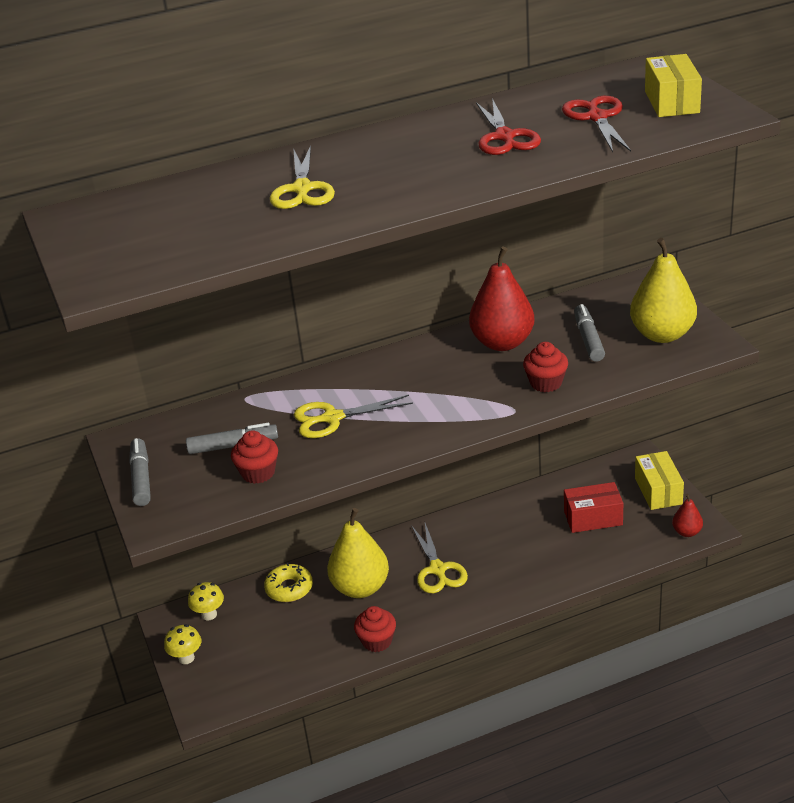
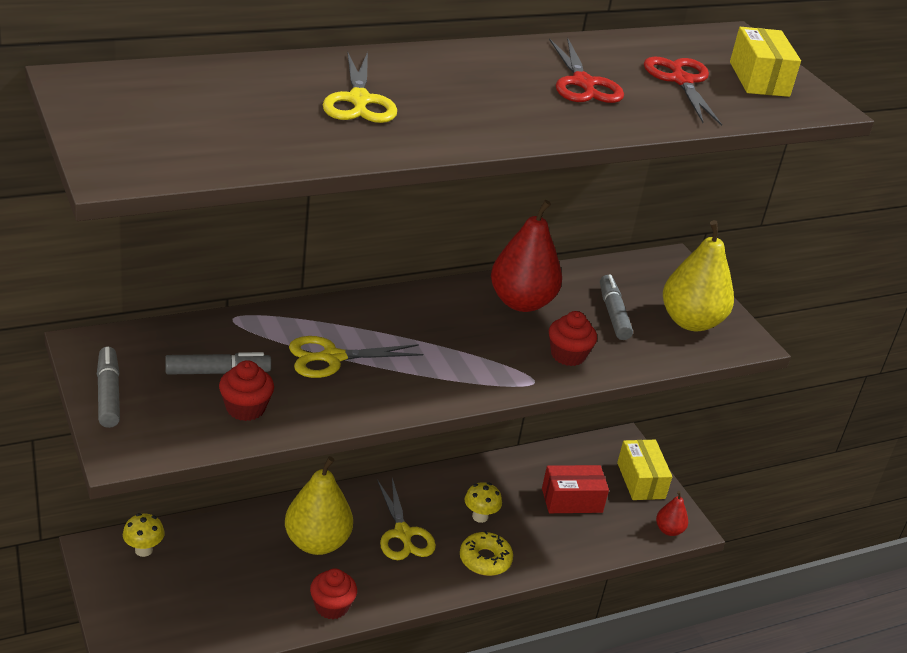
camera: 10 degrees left, 0 degrees up
yellow mushroom [164,624,201,664] -> yellow mushroom moved to [464,482,502,523]
yellow donut [264,563,313,602] -> yellow donut moved to [460,531,513,576]

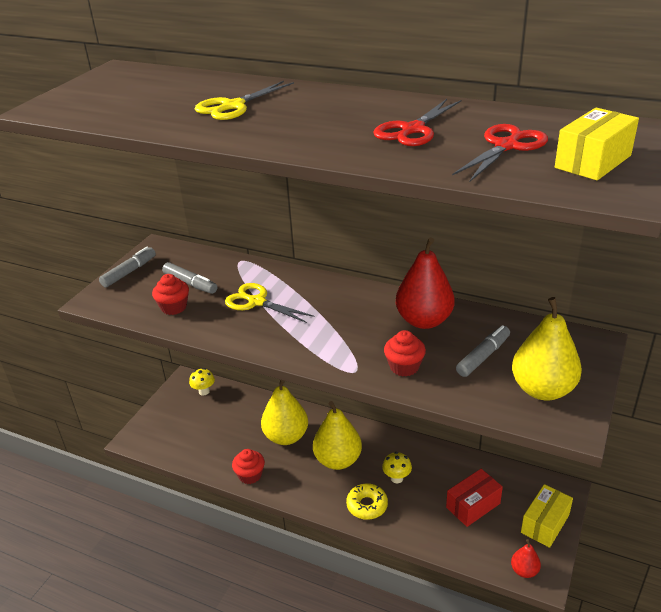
camera: 55 degrees right, 0 degrees up
yellow scissors [377,478,436,560] -> yellow pear [313,401,362,470]
red box [542,465,609,513] -> red box turned 75 degrees counterclockwise [446,469,503,527]

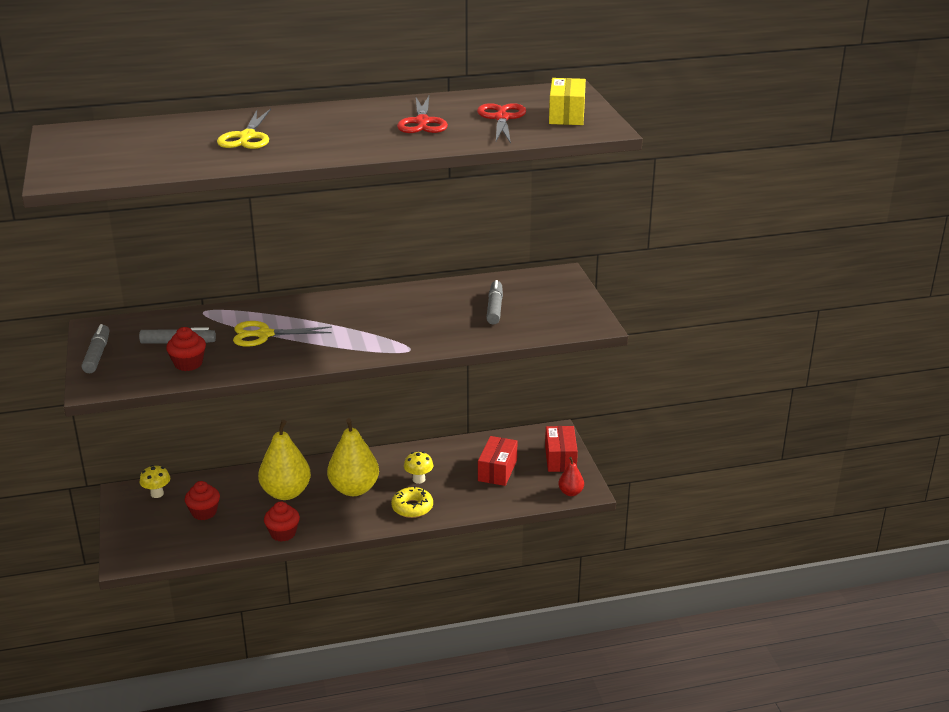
camera: 40 degrees left, 5 degrees down
red cupcake [384,330,426,377] -> red cupcake moved to [185,481,220,520]
red pear [396,237,455,329] -> none
yellow pear [512,297,582,400] -> none
yellow box [521,484,573,548] -> red box [545,426,578,472]

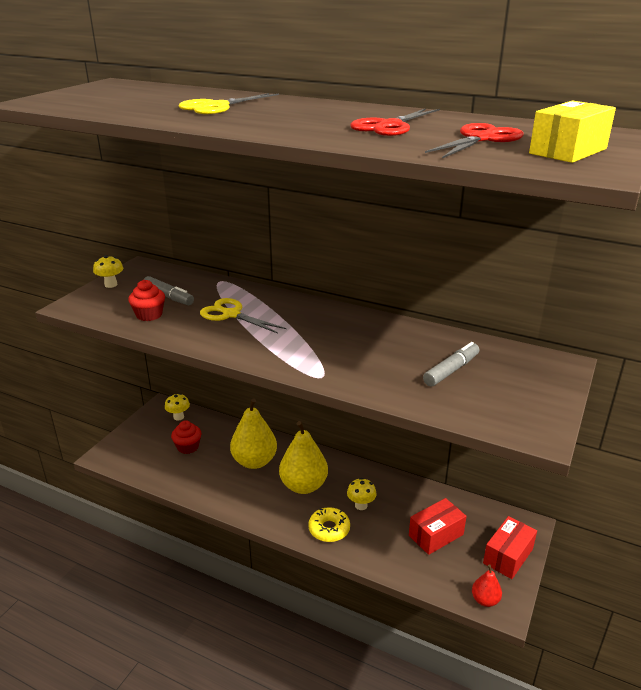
camera: 40 degrees right, 0 degrees up
grey marker [82,324,109,373] -> yellow mushroom [93,255,123,288]
red cupcake [264,502,300,542] -> none

